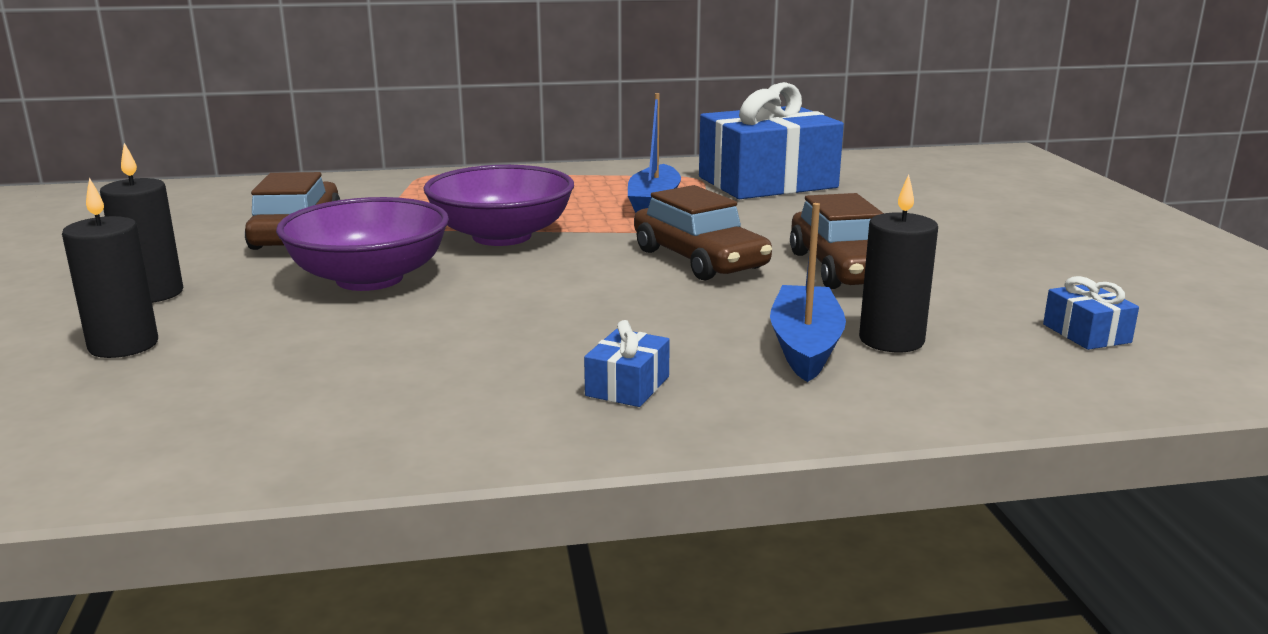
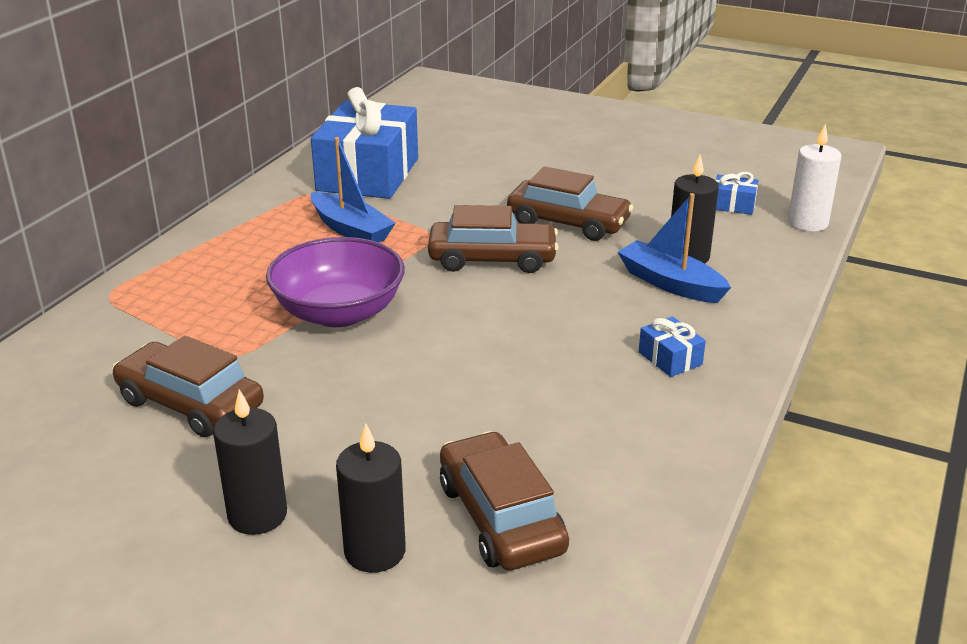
camera: 55 degrees left, 10 degrees up
purple bowl [276,197,449,291] -> none
none -> brown car [440,431,569,570]
none -> white candle [788,124,841,232]

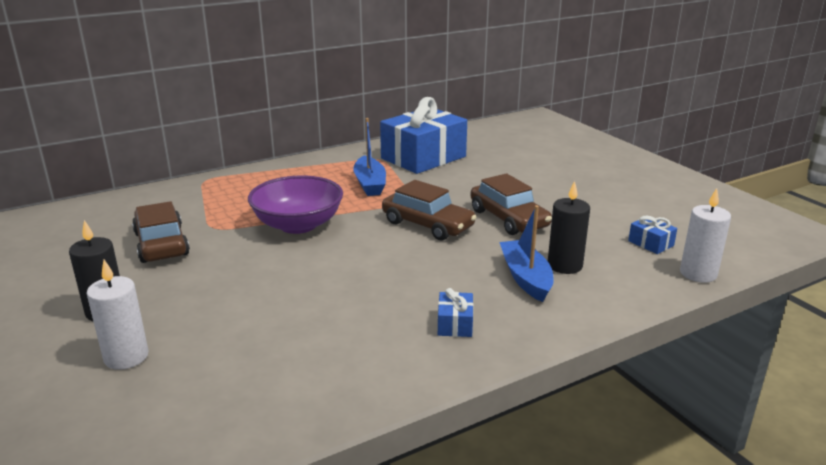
camera: 35 degrees right, 5 degrees down
black candle [336,424,406,573] -> white candle [87,260,149,370]
brown car [440,431,569,570] -> none

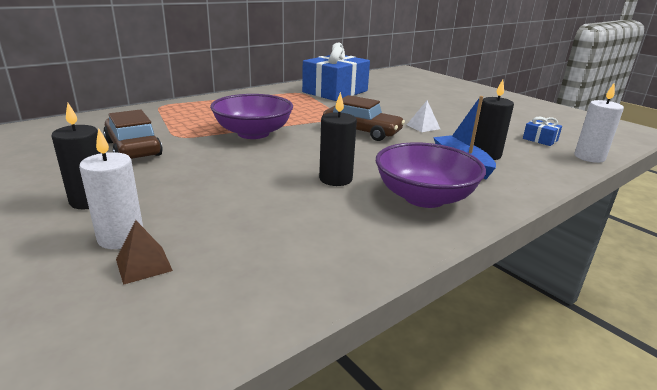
camera: 10 degrees left, 0 degrees up
blue boat [353,118,386,196] -> none
blue gift [438,288,474,337] -> purple bowl [376,142,486,208]
brown car [470,173,552,235] -> white pyramid [407,100,440,132]
none -> brown pyramid [116,220,173,285]
none -> black candle [319,92,357,186]

